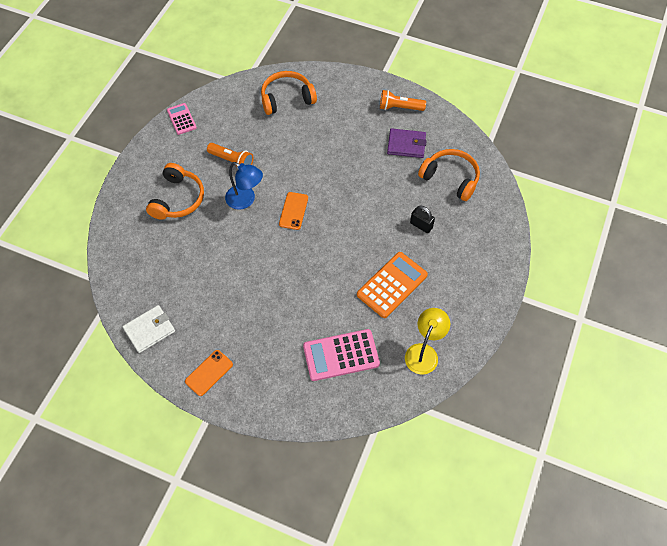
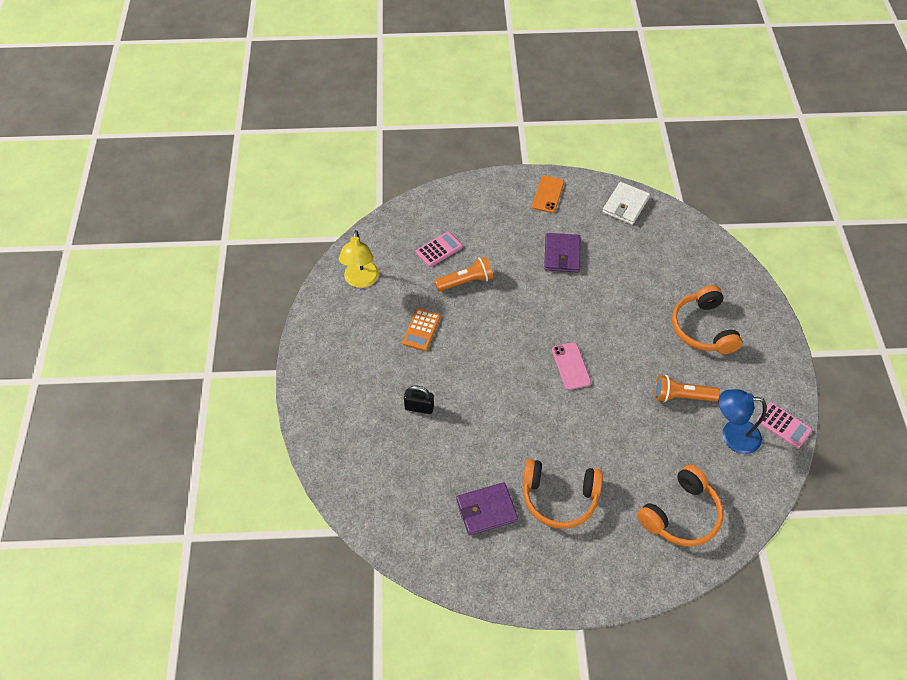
camera: 155 degrees right, 5 degrees down
blue lamp [225,162,263,210] -> blue lamp moved to [719,389,767,454]
orange phone [279,192,308,230] -> pink phone [552,342,591,390]
pink calculator [303,329,380,381] -> pink calculator [416,231,463,267], size x0.59
orange calculator [357,252,428,318] -> orange calculator [402,308,441,351], size x0.59
orange flashlight [380,90,426,111] -> orange flashlight moved to [434,256,493,291]
orange headphones [418,149,480,201] -> orange headphones moved to [523,459,603,529]
none -> purple wallet [544,233,580,272]

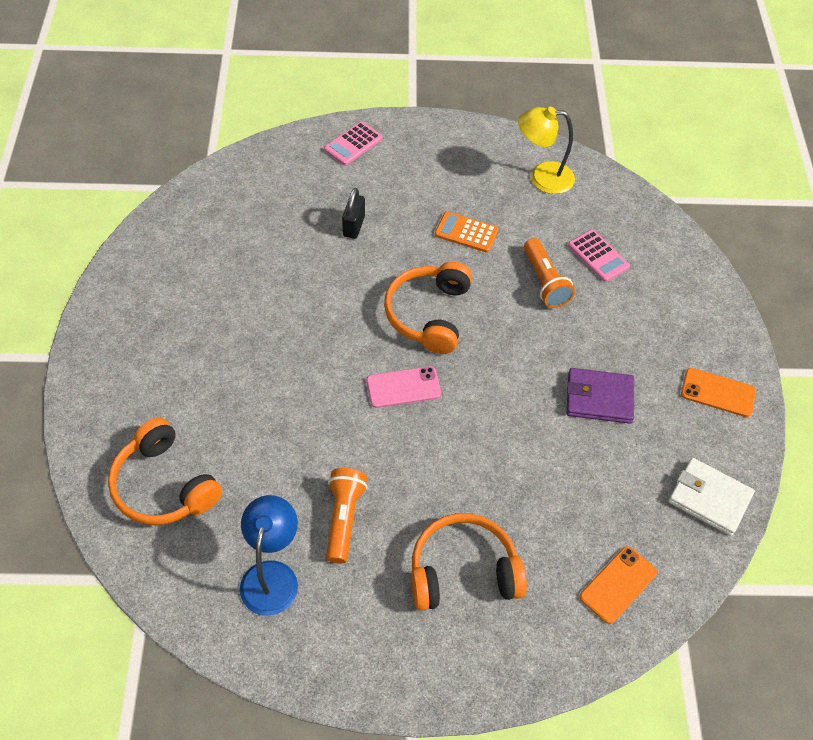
camera: 90 degrees right, 0 degrees up
purple wallet [456,482,518,536] -> none
orange headphones [523,459,603,529] -> orange headphones moved to [384,261,472,354]
pink calculator [757,402,812,449] -> pink calculator moved to [324,121,382,166]
none -> orange phone [580,546,657,624]

